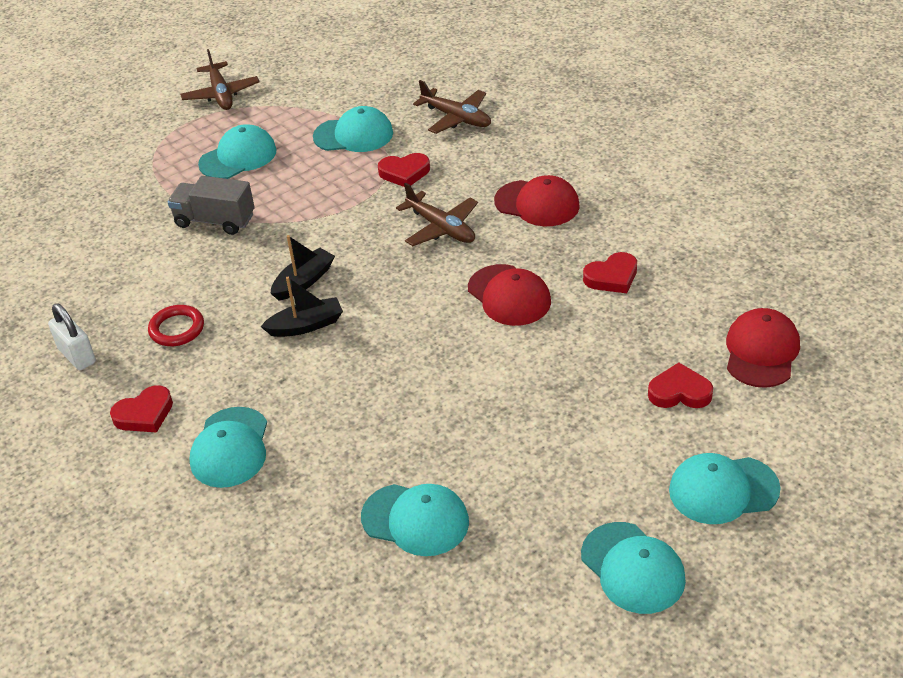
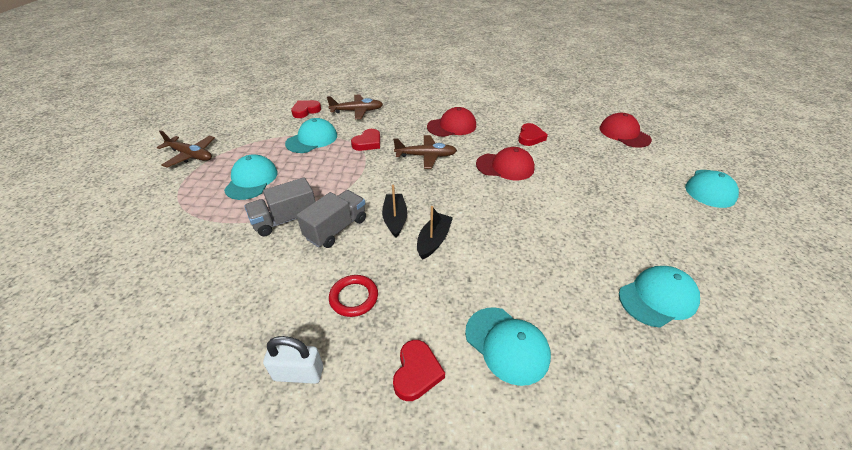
camera: 50 degrees left, 0 degrees up
turquoise cap [581,522,686,614] -> none
red heart [648,362,713,408] -> red heart moved to [291,100,321,118]
none -> grey truck [296,190,366,248]

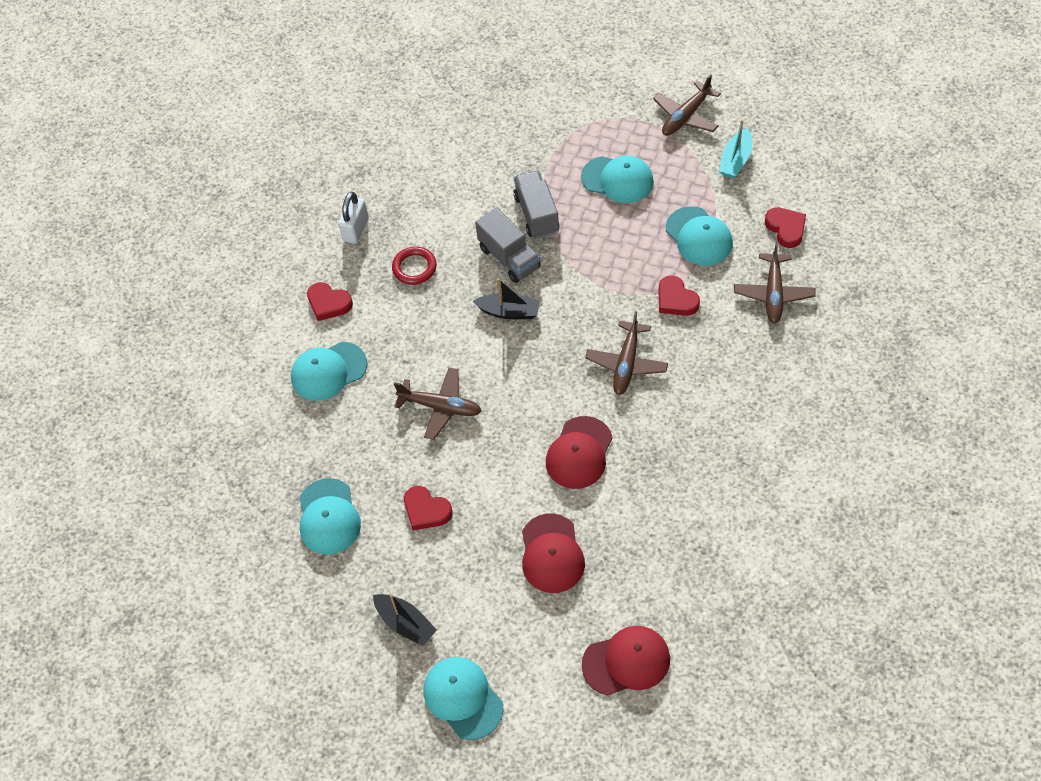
camera: 110 degrees right, 15 degrees up
black boat [417,206,453,260] -> black boat moved to [373,594,437,646]
red cap [427,107,476,137] -> red cap moved to [522,513,585,593]
red heart [518,123,548,146] -> red heart moved to [404,486,452,530]
none -> brown plane [394,368,481,440]
none -> turquoise boat [719,120,752,178]

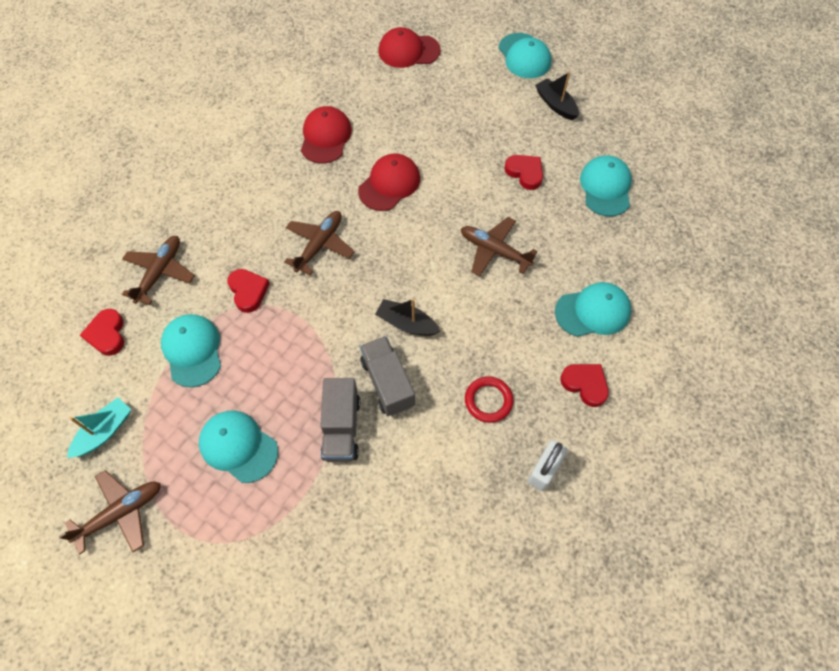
camera: 170 degrees left, 5 degrees up
red cap [522,513,585,593] -> red cap moved to [301,106,352,163]

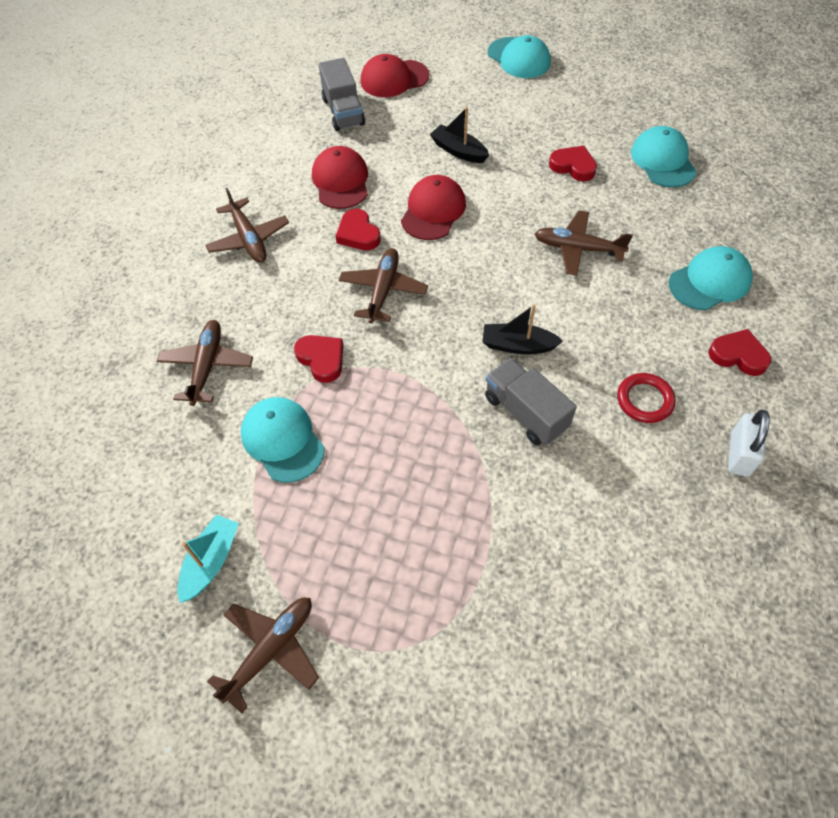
camera: 15 degrees left, 5 degrees down
red heart [80,309,124,356] -> red heart moved to [335,209,381,250]
turquoise cap [199,410,278,483] -> none
grey truck [320,378,360,462] -> grey truck moved to [319,58,365,131]
black boat [535,72,579,120] -> black boat moved to [430,107,489,163]
none -> brown plane [205,188,289,263]

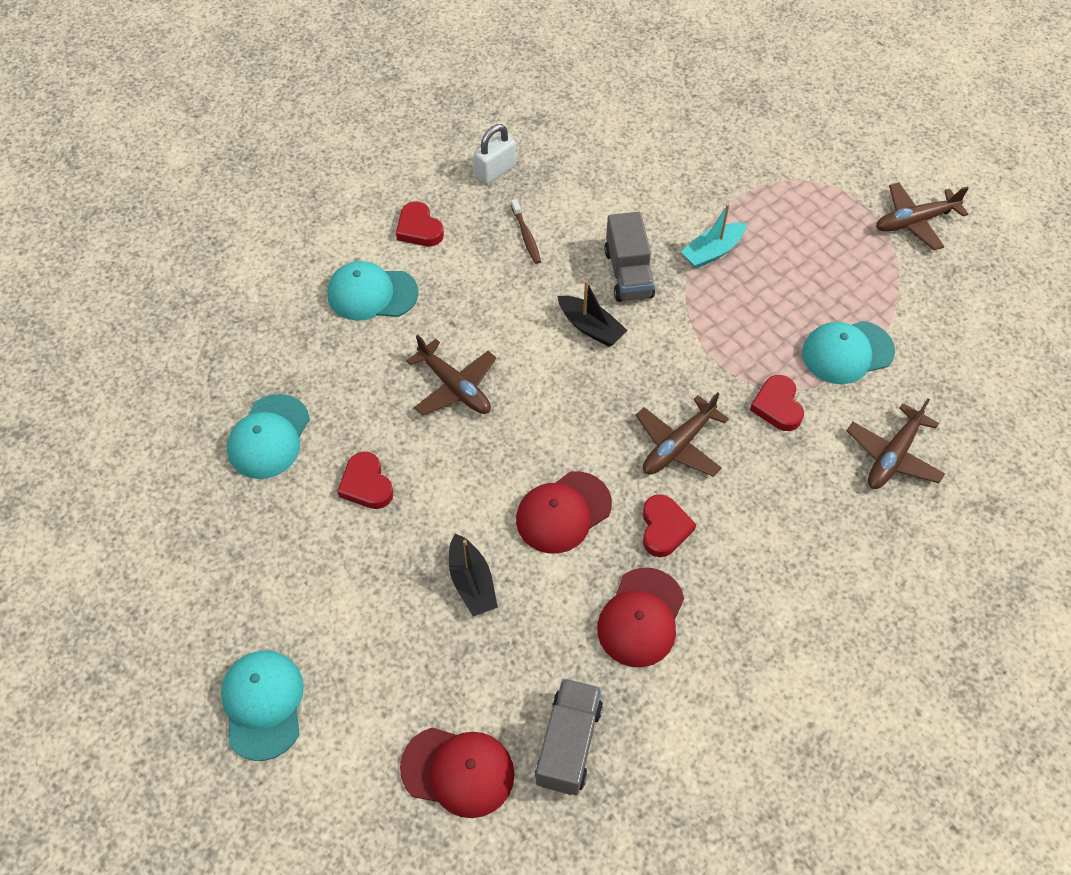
camera: 150 degrees left, 0 degrees up
turquoise boat [177,515,239,603] -> turquoise boat moved to [681,204,746,269]
brown plane [205,188,289,263] -> none
turquoise cap [241,397,325,483] -> turquoise cap turned 75 degrees clockwise [802,321,895,384]
red ring [617,373,676,423] -> brown toothbrush [511,199,541,264]

